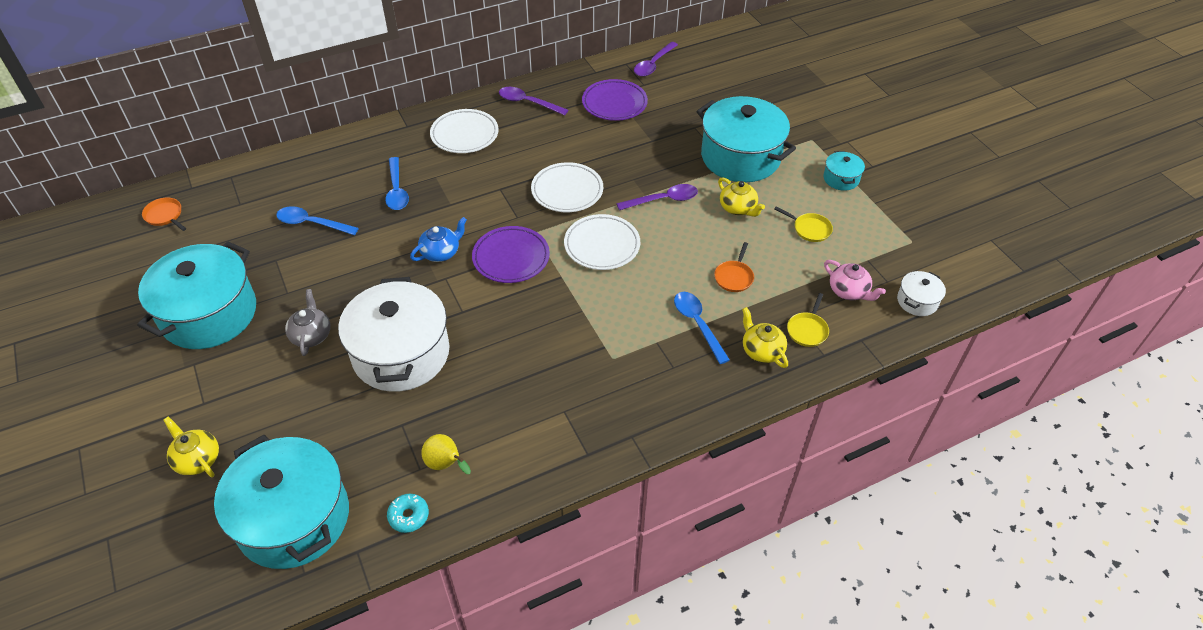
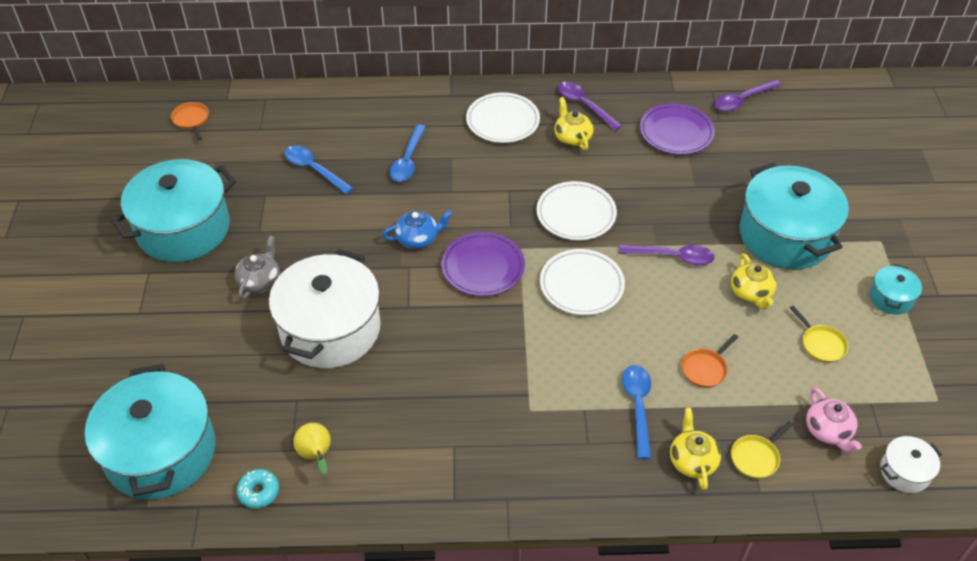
camera: 25 degrees right, 0 degrees up
yellow teapot [163,416,219,477] -> yellow teapot moved to [554,97,594,150]

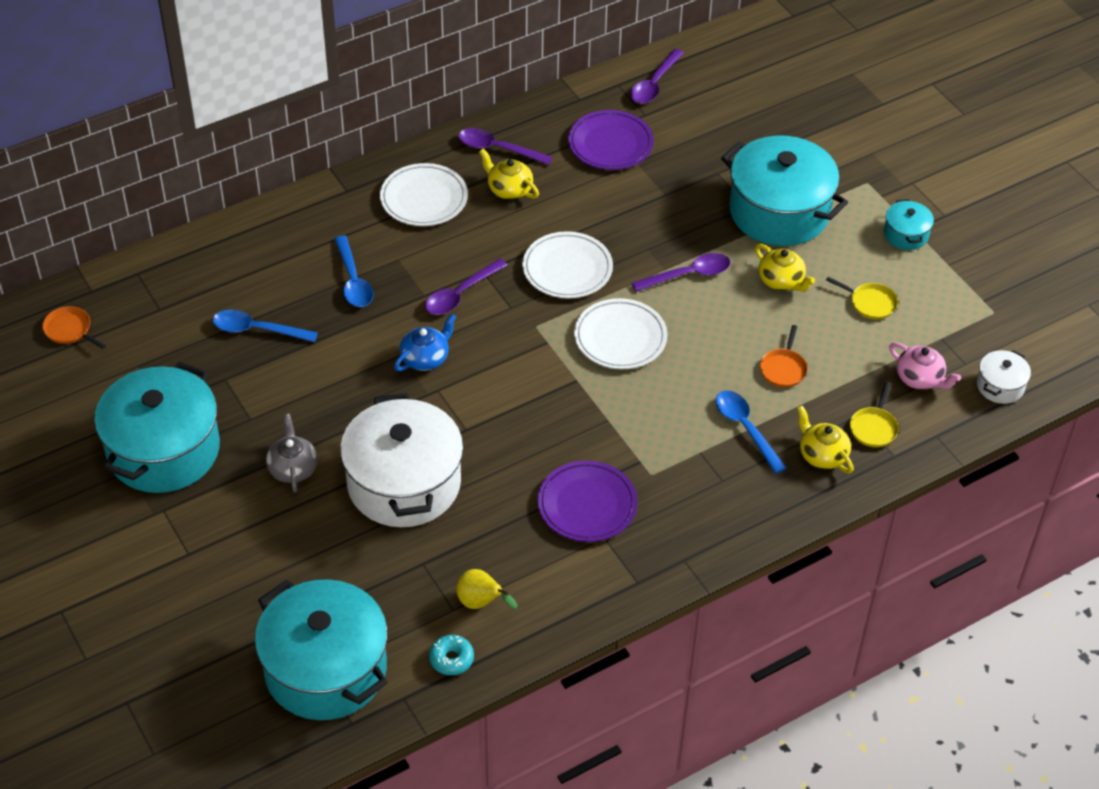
camera: 30 degrees left, 0 degrees up
purple plate [441,232,525,296] -> purple plate moved to [538,461,638,542]
none -> purple spoon [425,258,508,315]

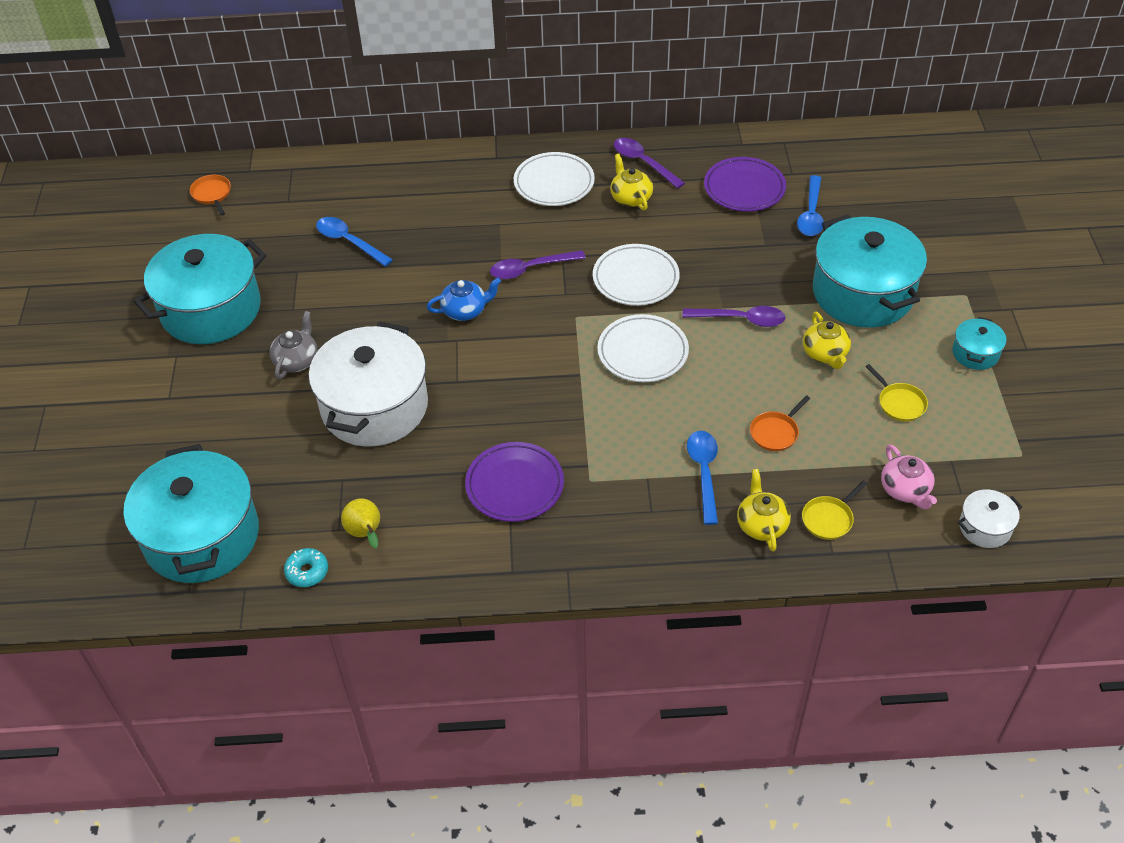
camera: 30 degrees right, 0 degrees up
blue spoon [334,235,373,307] -> blue spoon moved to [797,175,824,236]
purple spoon [630,49,684,104] -> none

